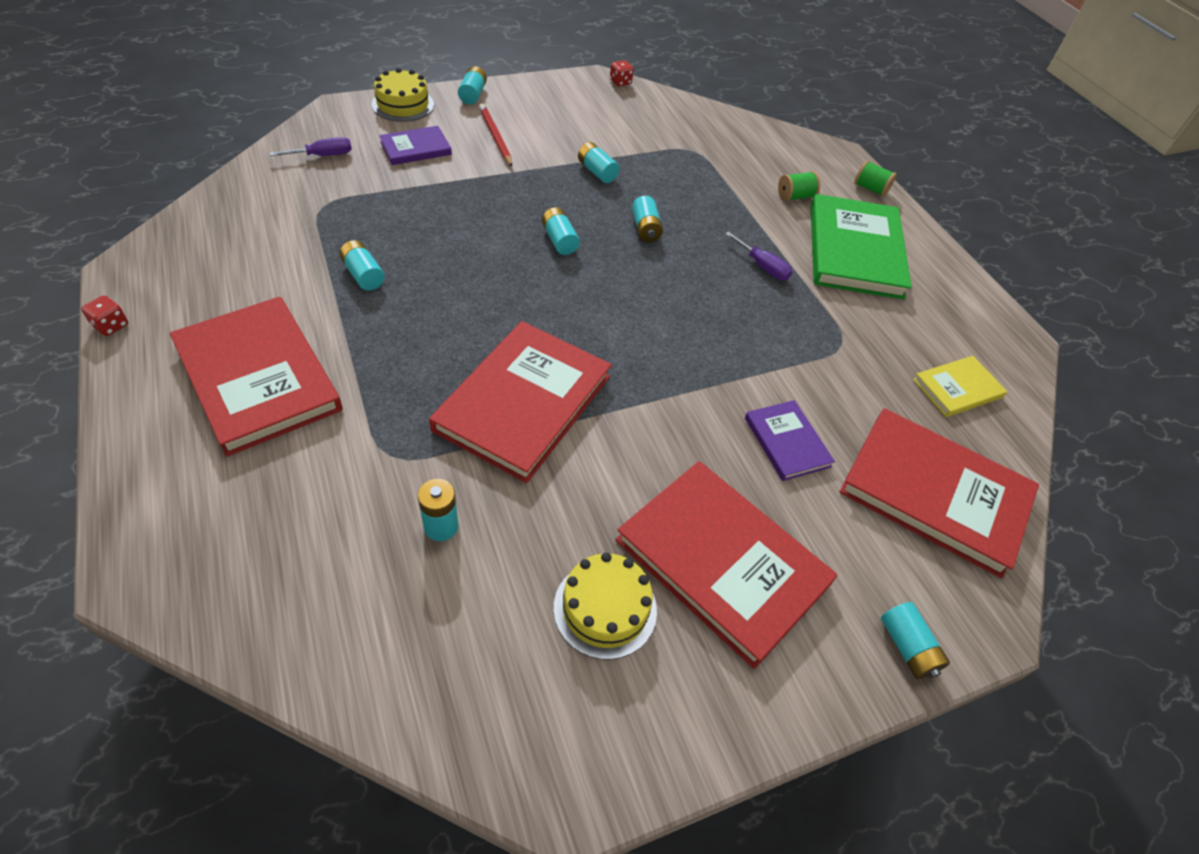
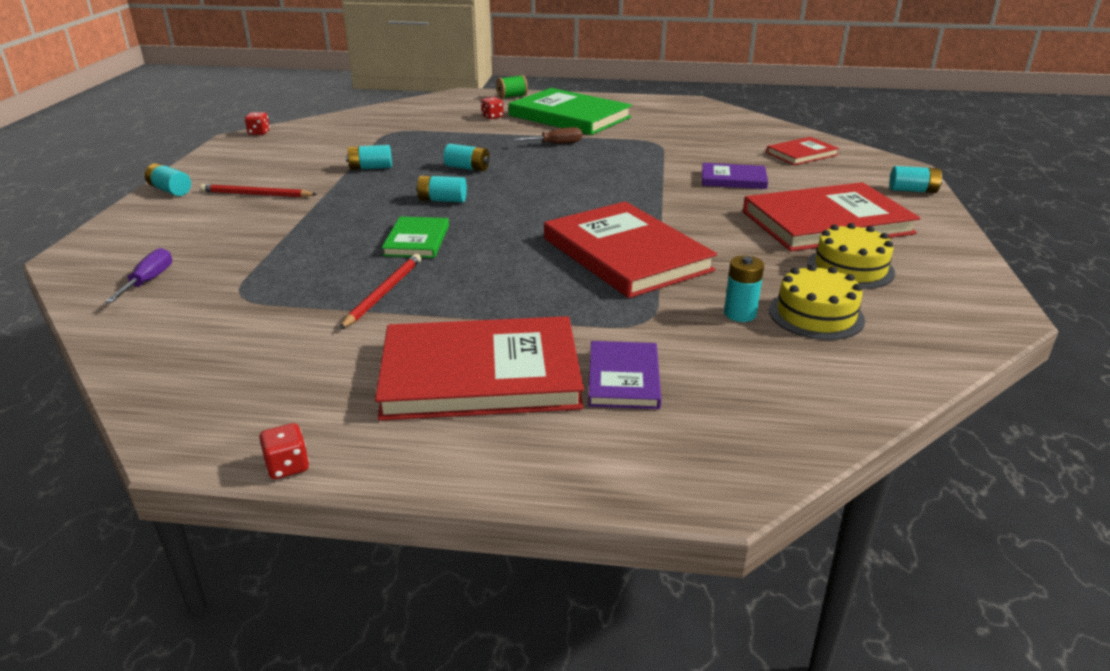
camera: 55 degrees left, 20 degrees down
turquoise battery [339,240,385,290] -> red pencil [340,254,421,329]
yellow cake [371,68,434,122] -> yellow cake moved to [769,264,865,340]
purple book [379,126,452,165] -> purple book moved to [588,341,661,409]
purple screwdriver [725,231,792,280] -> brown screwdriver [513,127,582,144]
green spool [778,171,820,201] -> red dice [481,97,504,119]
red book [839,408,1039,578] -> red book [766,137,839,165], size x0.51
yellow book [913,356,1007,417] -> none
none -> green book [382,217,449,258]

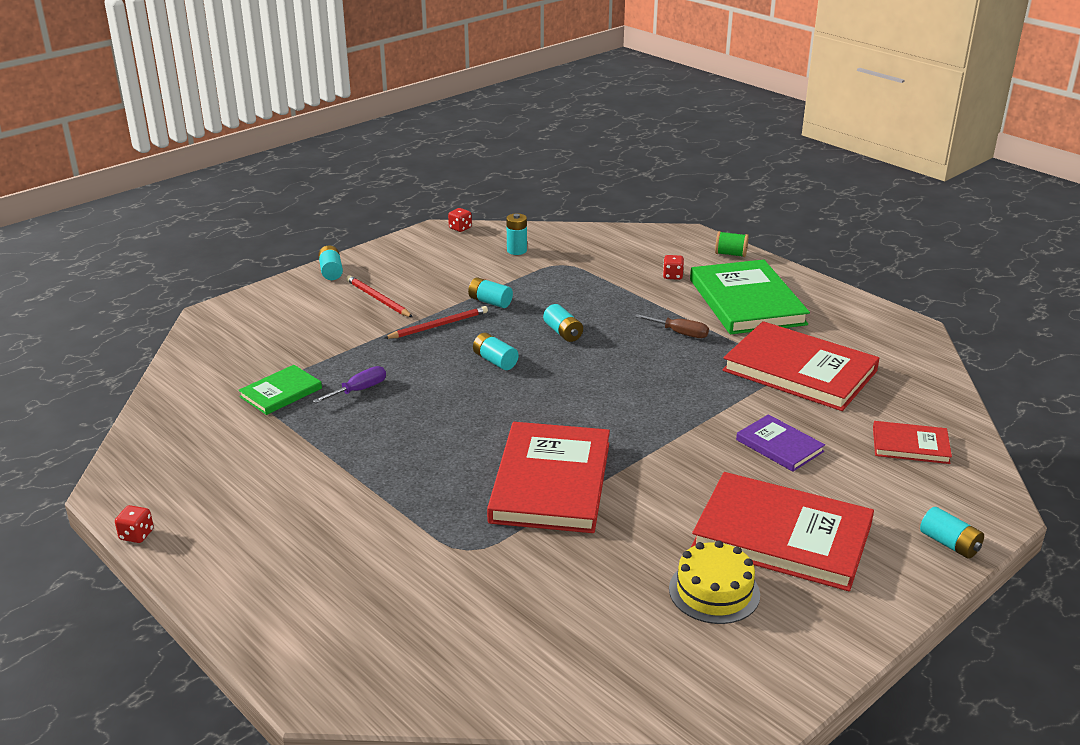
camera: 40 degrees right, 0 degrees up
purple screwdriver [105,248,172,303] -> purple screwdriver moved to [312,366,386,403]
red pencil [340,254,421,329] -> red pencil moved to [385,306,488,339]
red book [375,316,584,421] -> red book moved to [722,321,880,411]
green book [382,217,449,258] -> green book moved to [238,365,322,415]
purple book [588,341,661,409] -> none
turquoise battery [724,255,764,322] -> turquoise battery moved to [506,213,527,255]
yellow cake [769,264,865,340] -> none

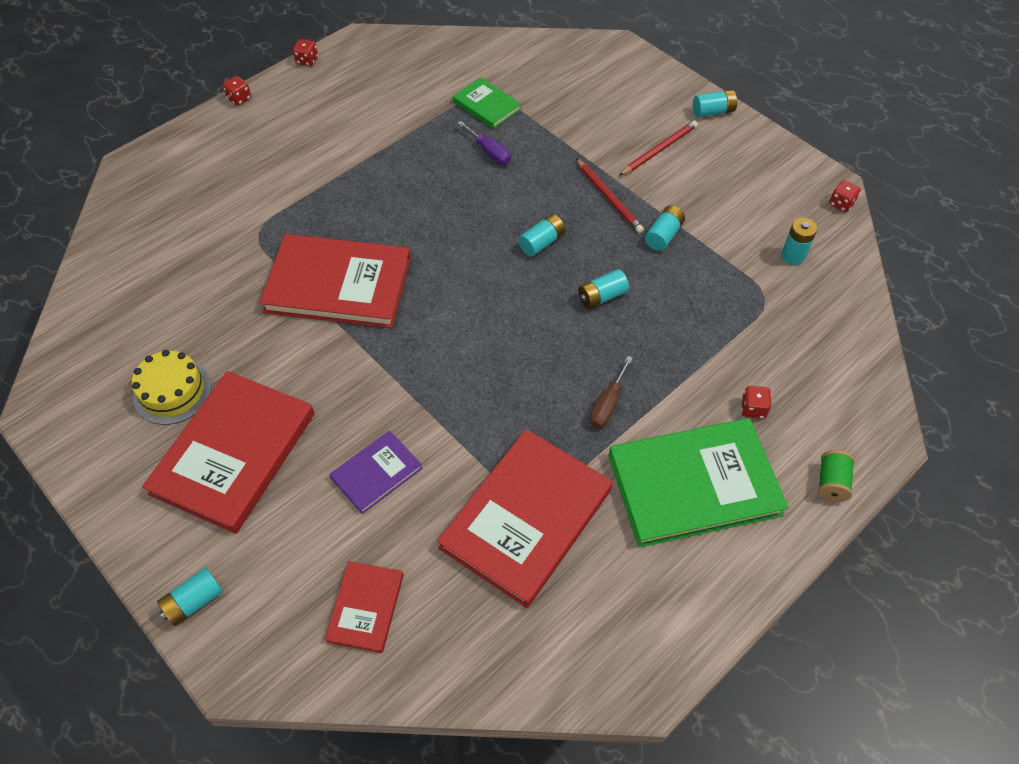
camera: 90 degrees right, 25 degrees up
none -> red dice [223,76,251,106]

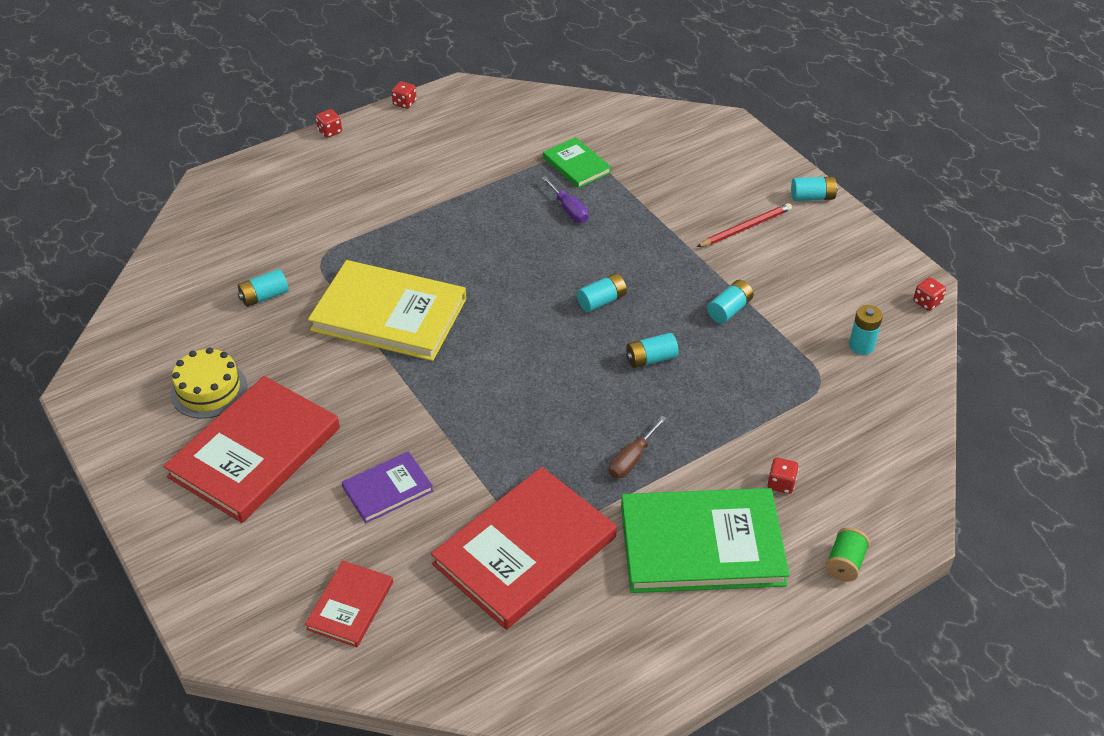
camera: 10 degrees right, 10 degrees down
turquoise battery [157,567,223,626] -> turquoise battery moved to [238,269,289,307]
red book [259,234,411,328] -> yellow book [308,260,466,361]
red pencil [576,158,644,233] -> none

